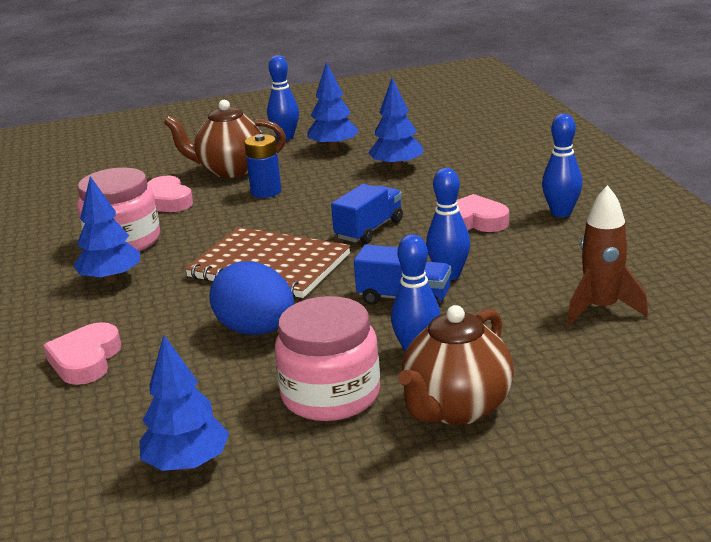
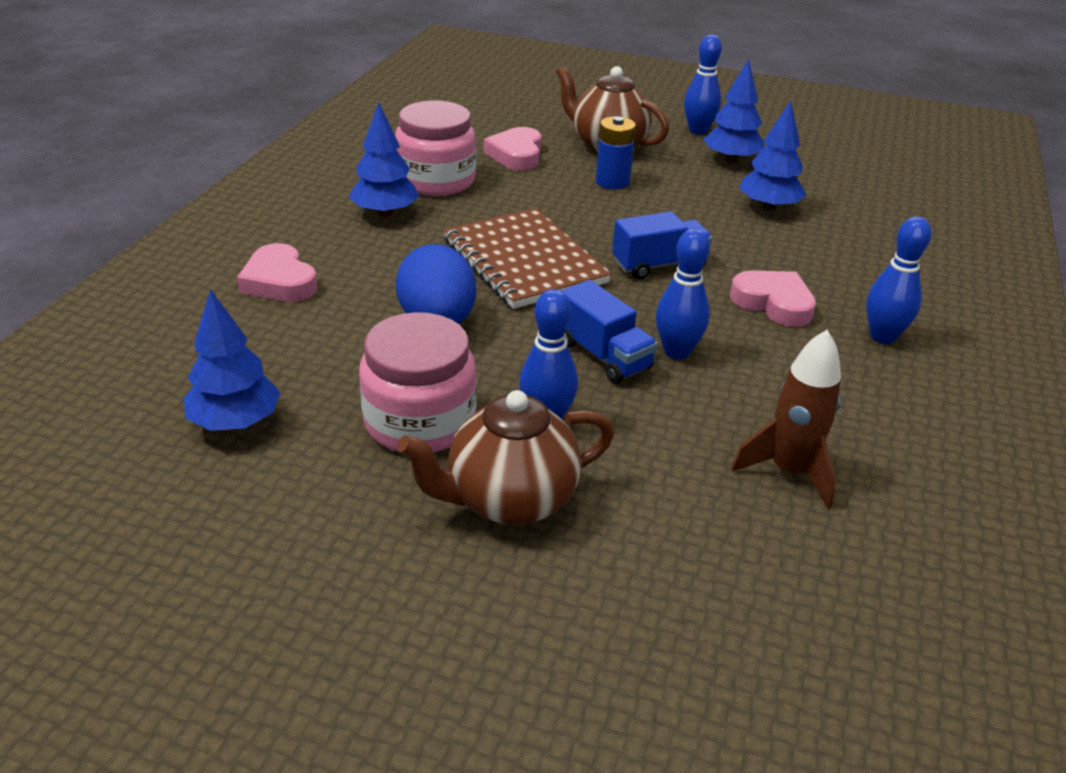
camera: 30 degrees right, 10 degrees up
pink heart [43,322,121,385] -> pink heart turned 75 degrees counterclockwise [237,243,318,302]

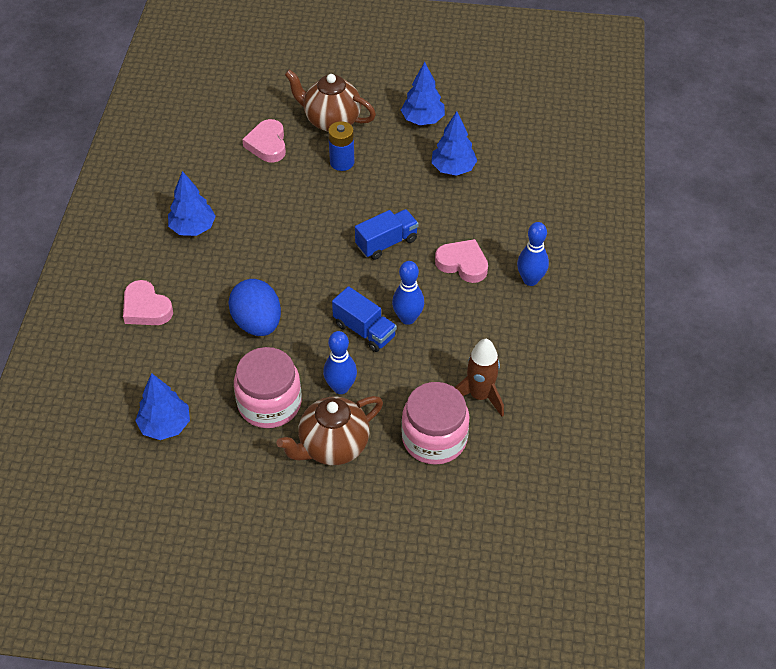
camera: 10 degrees left, 15 degrees up
pink jar [395,101,476,196] -> pink jar moved to [401,382,470,465]
brown notebook [443,208,612,309] -> none
blue bowling pin [684,35,722,135] -> none

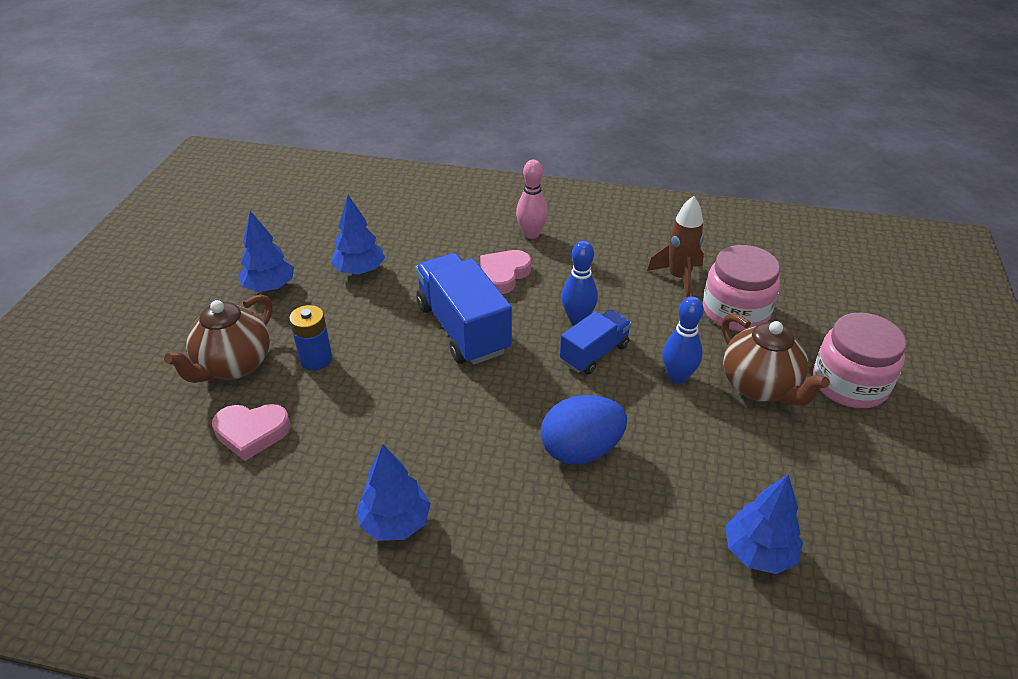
camera: 85 degrees left, 10 degrees down
pink heart [123,280,173,325] -> none
pink jar [234,347,302,428] -> pink jar moved to [813,313,906,408]
blue truck [355,209,419,260] -> blue truck [415,253,512,365], size x1.70
blue bowling pin [517,222,549,286] -> pink bowling pin [516,160,548,239]

